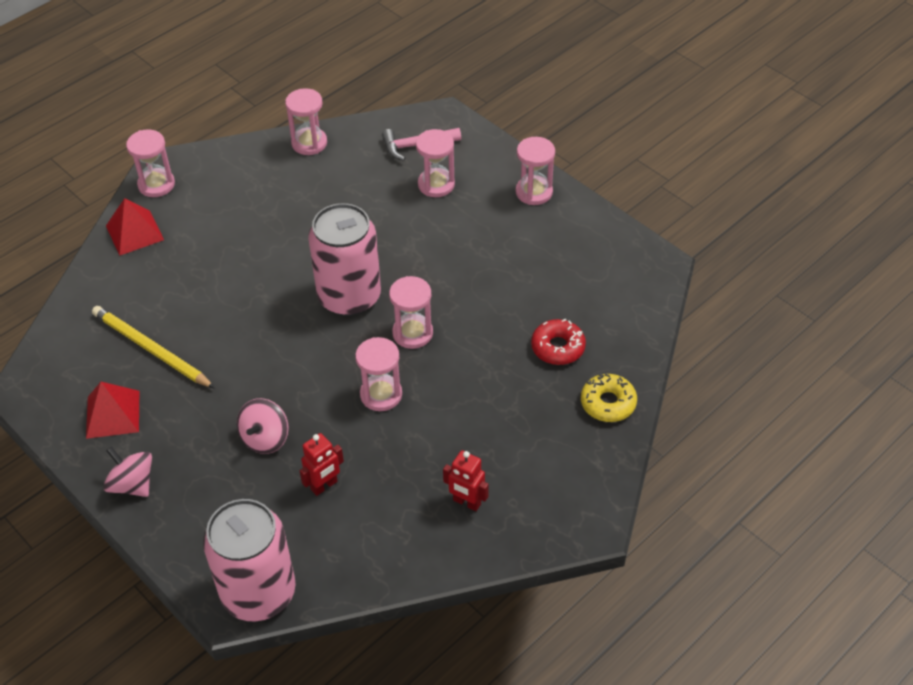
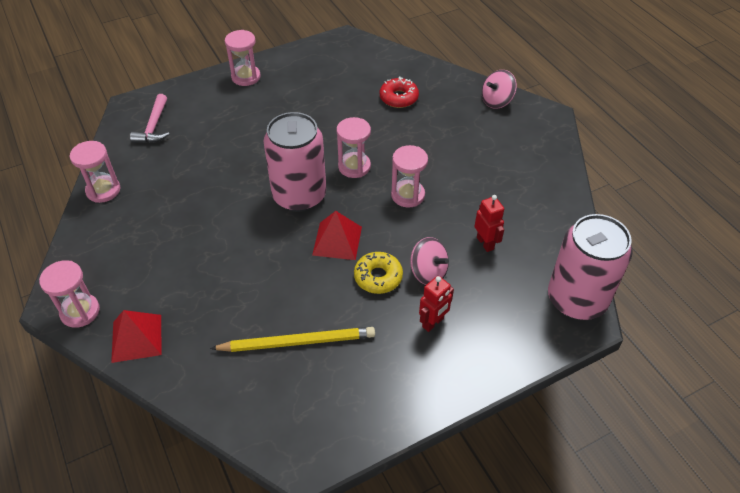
camera: 75 degrees left, 0 degrees up
red pyramid [86,382,139,439] -> red pyramid moved to [312,211,362,260]
yellow pencil [92,306,215,388] -> yellow pencil turned 150 degrees counterclockwise [210,327,375,352]
pink spinning top [103,447,152,497] -> pink spinning top moved to [482,70,517,109]
pink hourglass [416,129,455,197] -> none
red robot [443,450,489,511] -> red robot moved to [419,276,454,332]
yellow donut [581,374,637,422] -> yellow donut moved to [354,252,403,294]

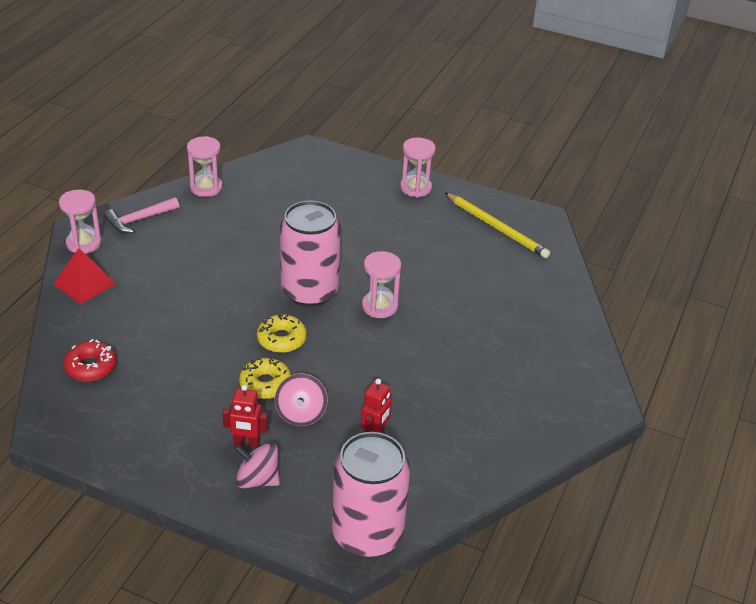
camera: 50 degrees right, 10 degrees down
pink hammer [130,94,169,143] -> pink hammer moved to [104,197,179,233]
yellow pencil [210,327,375,352] -> yellow pencil moved to [445,192,550,258]
red pyramid [312,211,362,260] -> yellow donut [257,314,307,353]
red donut [380,77,419,108] -> red donut moved to [64,339,117,381]
pink hourglass [391,145,428,207] -> none
pink spinning top [482,70,517,109] -> pink spinning top moved to [234,443,280,488]

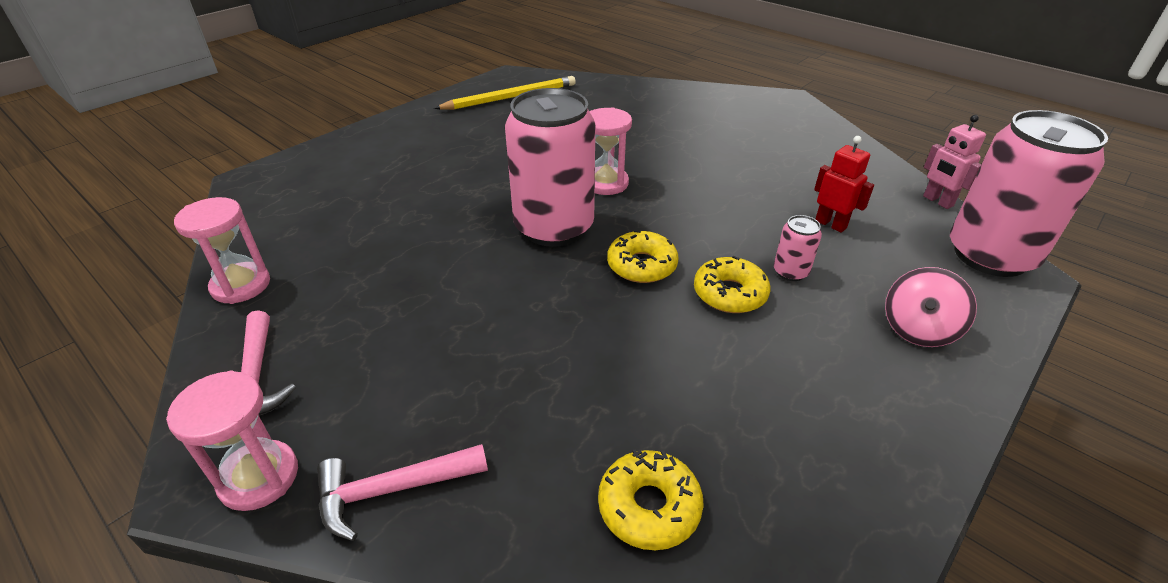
camera: 70 degrees left, 0 degrees up
red pyramid [54,248,116,304] -> pink hammer [317,444,488,541]
red donut [64,339,117,381] -> yellow donut [598,449,704,550]
red robot [222,385,268,448] -> none
pink spinning top [275,373,328,426] -> pink can [774,215,822,281]
pink hourglass [400,138,436,197] -> none
none -> pink robot [923,115,986,209]

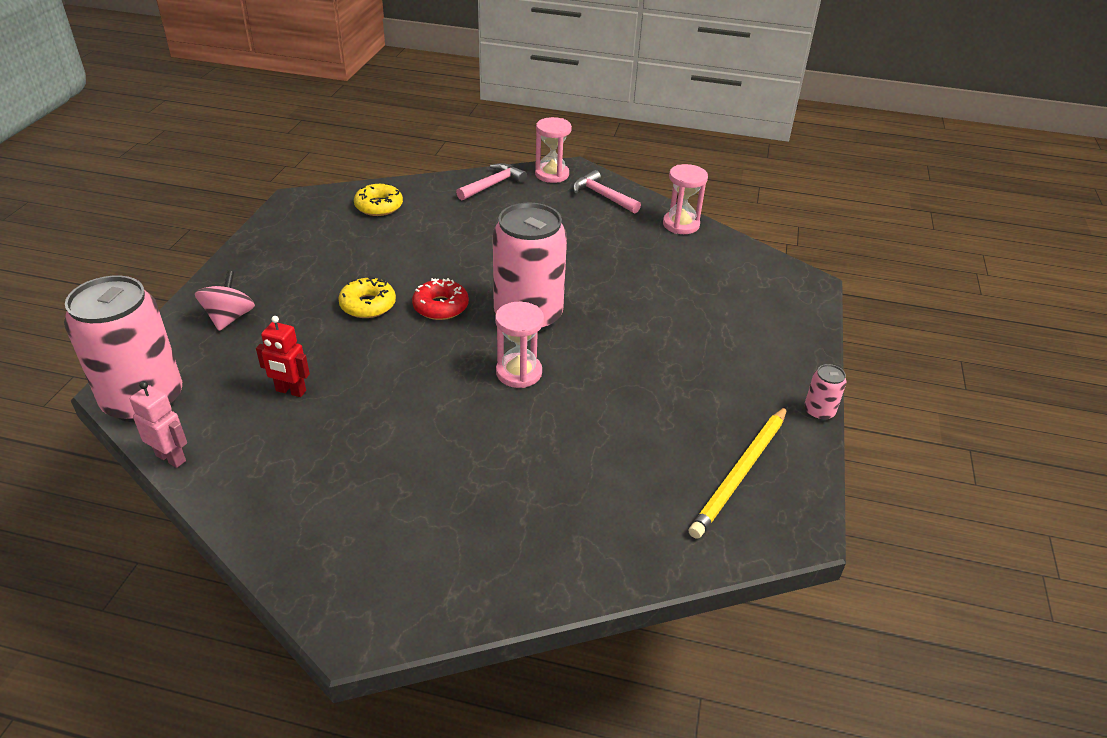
camera: 150 degrees right, 0 degrees up
yellow donut [607,230,679,283] -> red donut [412,278,469,320]
pink can [774,215,822,281] -> pink can moved to [804,364,846,421]

